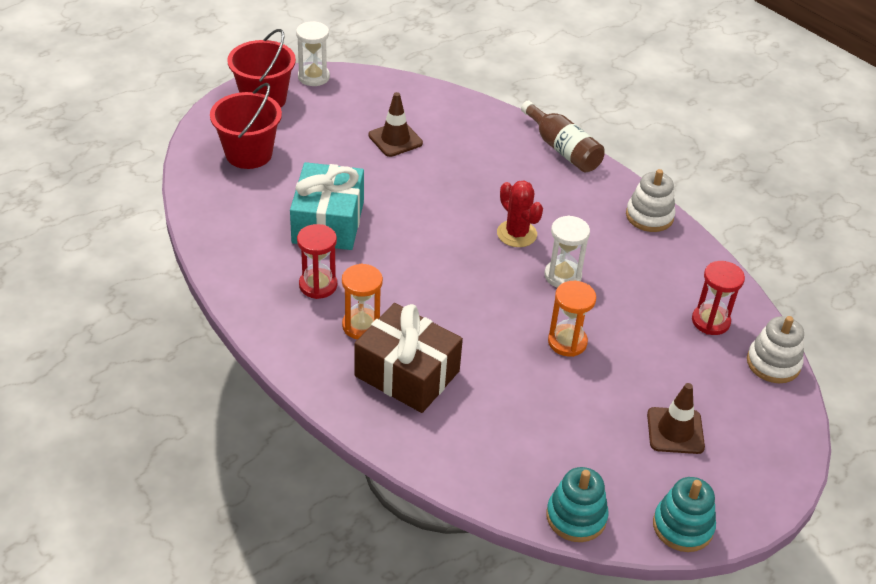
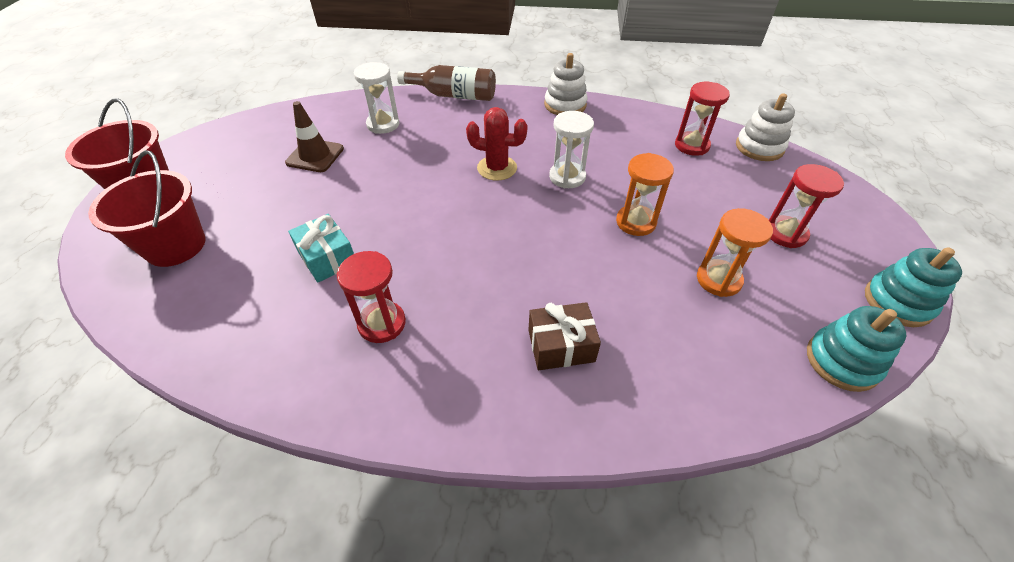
camera: 40 degrees left, 5 degrees up
turquoise gift [290,162,364,250] -> turquoise gift [288,214,354,282], size x0.59
white hourglass [296,21,330,86] -> white hourglass moved to [354,62,399,134]
orange hourglass [342,264,383,340] -> orange hourglass moved to [697,208,773,297]
brown gift [354,303,463,413] -> brown gift [528,302,601,370], size x0.59
brown traffic cone [647,383,705,454] -> red hourglass [769,164,844,248]

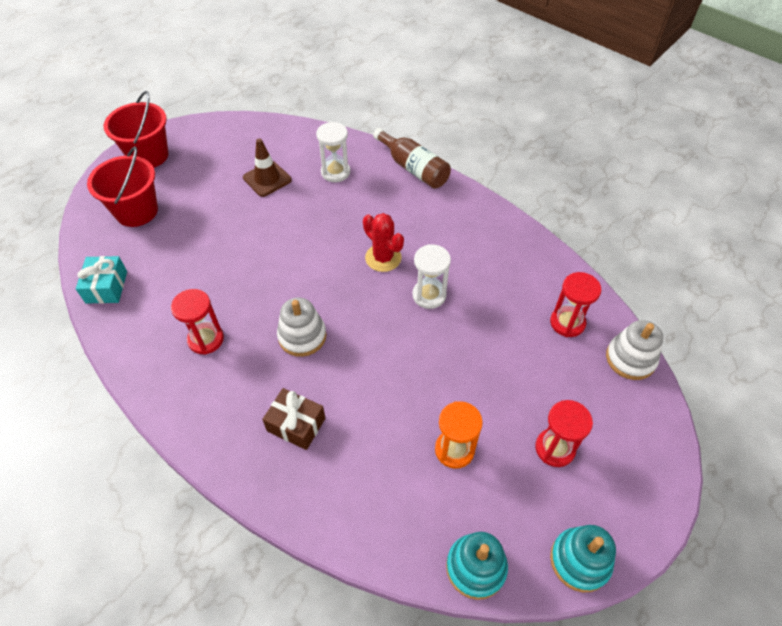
camera: 35 degrees right, 5 degrees up
turquoise gift [288,214,354,282] -> turquoise gift moved to [76,256,127,304]
white stacking toy [544,53,588,115] -> white stacking toy moved to [277,297,327,357]
orange hourglass [616,153,674,236] -> none

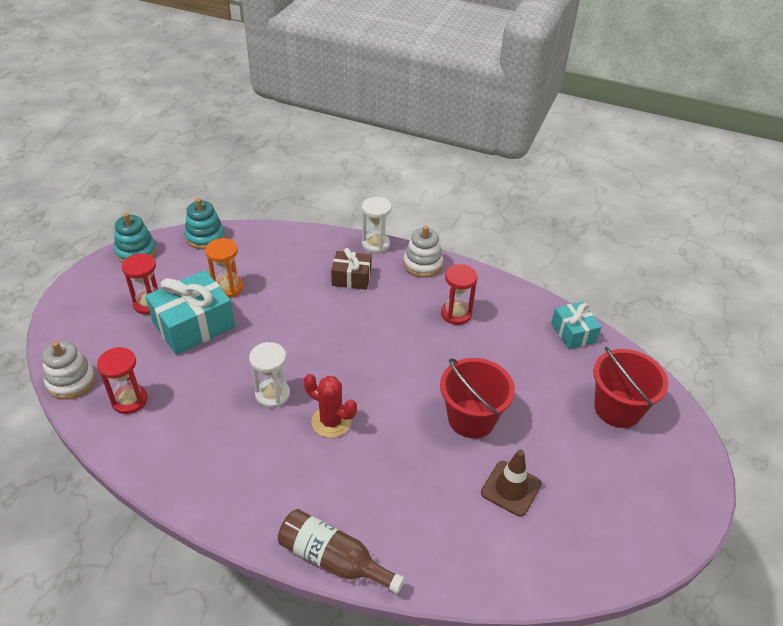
camera: 160 degrees right, 10 degrees down
red bucket [104,91,169,168] -> red bucket moved to [440,358,515,438]
white stacking toy [277,297,327,357] -> white stacking toy moved to [403,226,443,278]
white hourglass [316,122,350,182] -> white hourglass moved to [362,197,391,254]
none -> turquoise gift [145,270,235,355]

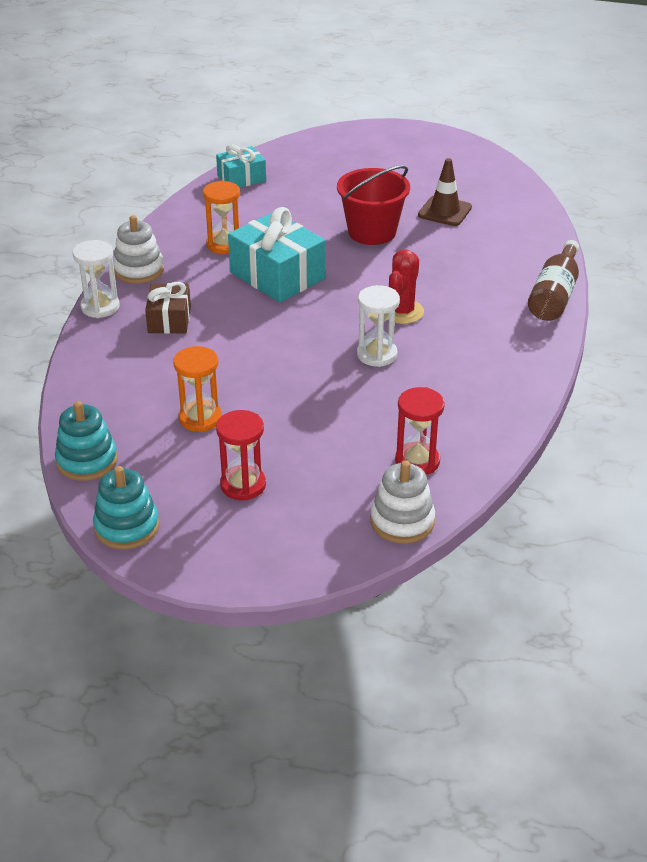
camera: 95 degrees left, 5 degrees down
turquoise gift [145,270,235,355] -> turquoise gift moved to [228,207,326,302]
red hourglass [441,264,478,325] -> orange hourglass [203,181,240,254]
red bucket [593,347,668,428] -> none

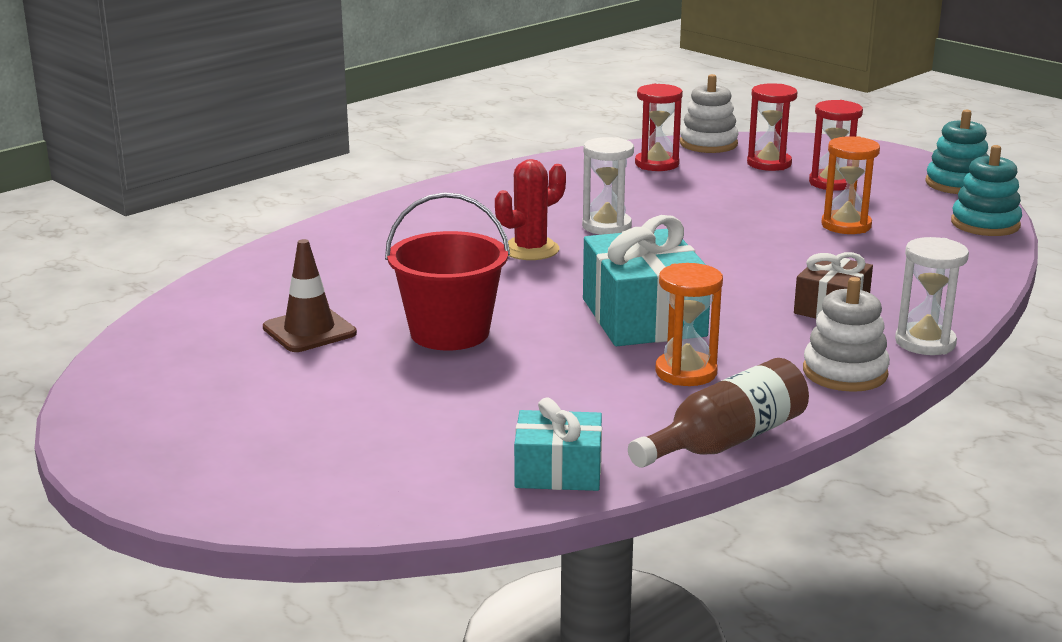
camera: 150 degrees left, 15 degrees down
brown bottle [528,240,579,321] -> brown bottle moved to [628,358,809,468]
none -> red hourglass [747,83,798,171]

